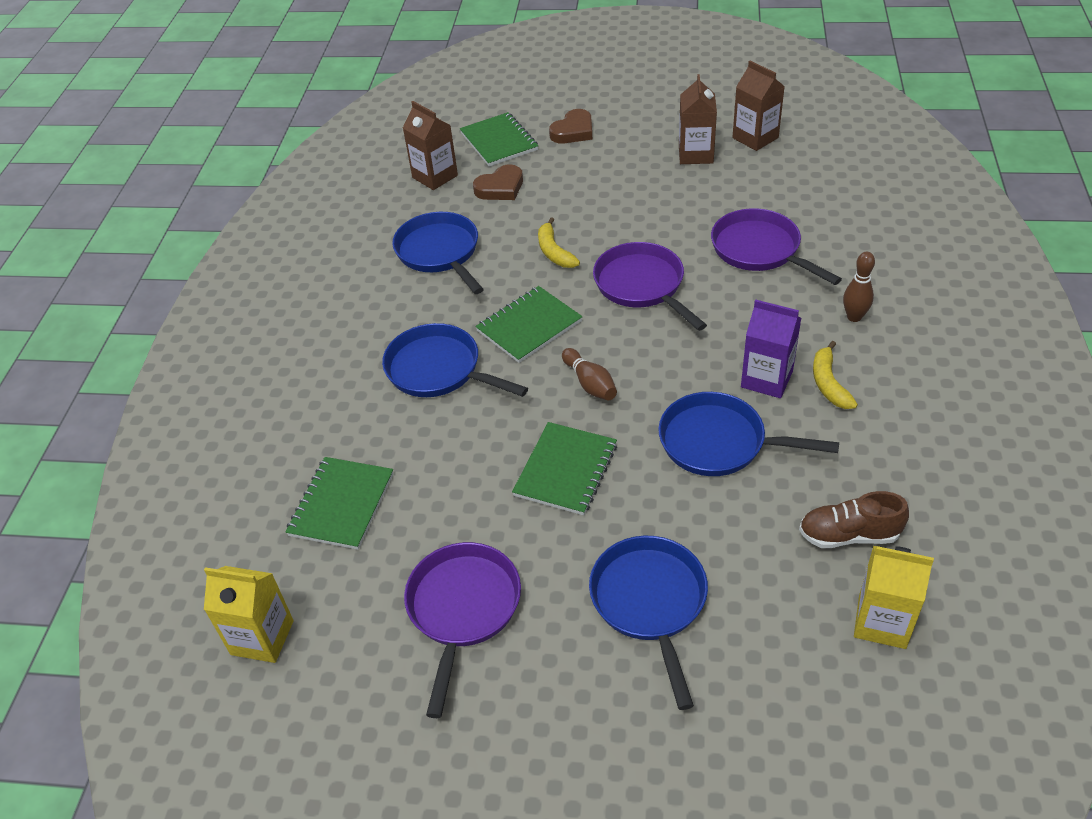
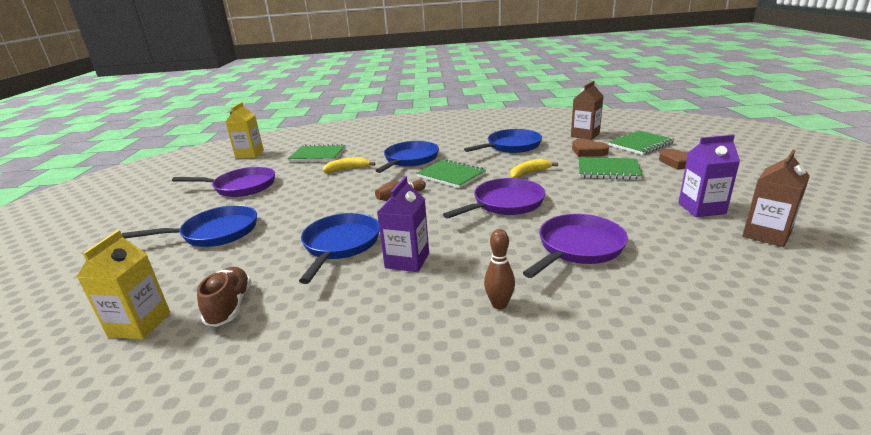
camera: 80 degrees right, 20 degrees down
green notebook [512,422,617,515] -> green notebook moved to [578,157,642,180]
brown carton [679,74,717,164] -> purple carton [678,134,740,217]
yellow banana [813,341,858,409] -> yellow banana moved to [322,157,376,173]

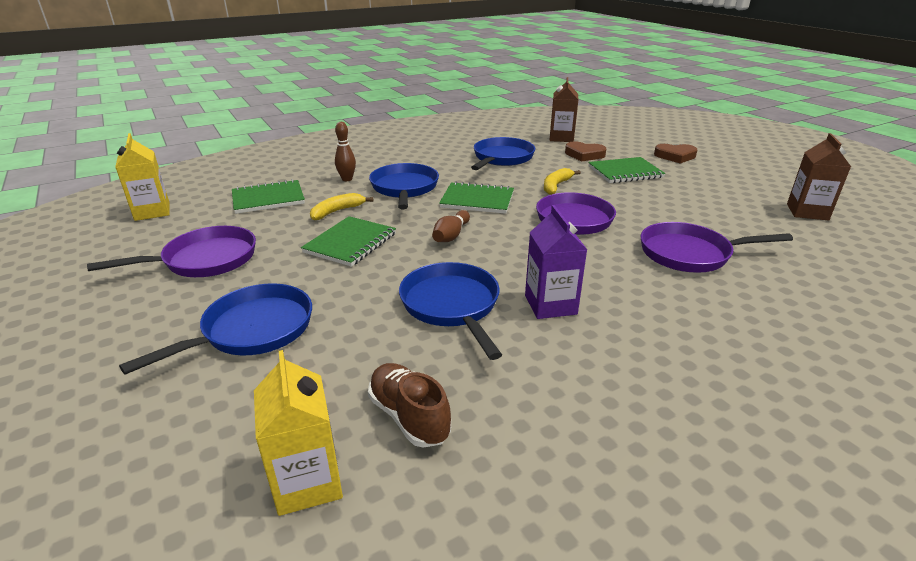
camera: 30 degrees left, 5 degrees up
brown bowling pin [484,229,515,309] -> brown bowling pin moved to [335,122,356,181]
purple pan [523,214,628,278] -> purple pan turned 105 degrees counterclockwise [641,222,793,273]
green notebook [608,131,675,155] -> green notebook moved to [301,216,396,267]
purple carton [678,134,740,217] -> none

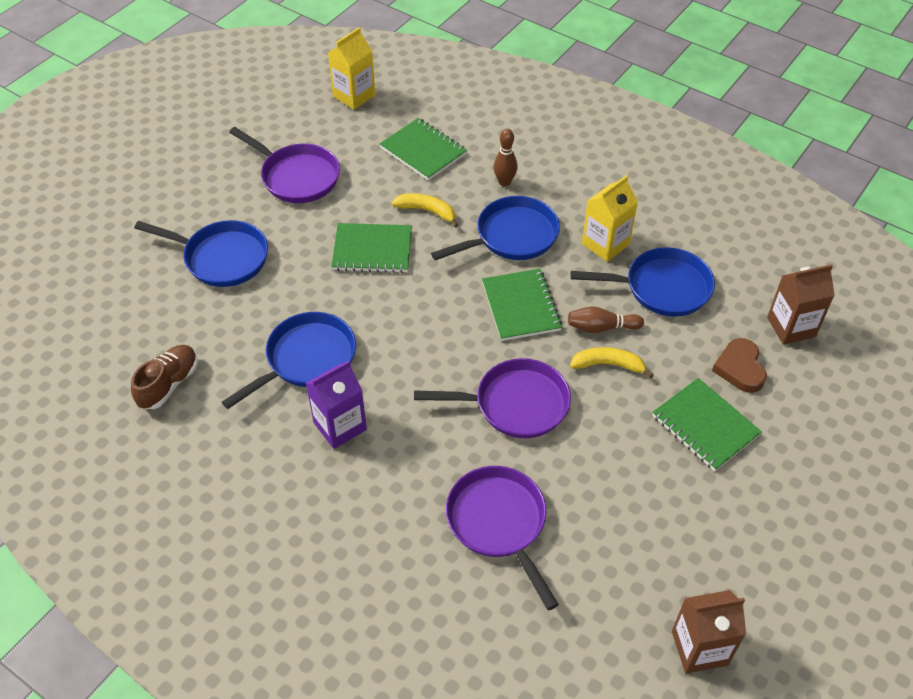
camera: 65 degrees right, 20 degrees up
yellow carton [254,350,343,516] -> yellow carton moved to [582,175,638,262]
brown bowling pin [432,210,470,242] -> brown bowling pin moved to [568,306,644,333]
brown heart [654,144,697,164] -> none

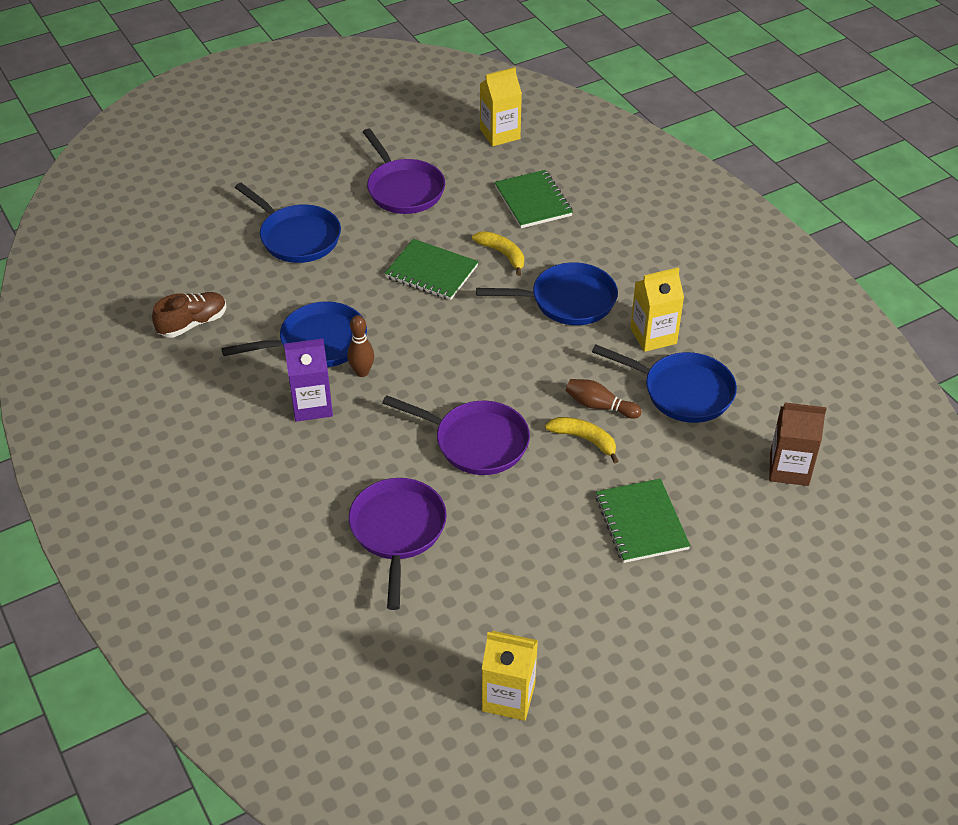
camera: 25 degrees right, 5 degrees down
green notebook [482,269,562,341] -> none
brown bowling pin [493,129,518,186] -> brown bowling pin moved to [347,315,374,377]
brown carton [672,590,746,674] -> yellow carton [482,631,538,721]
brown heart [712,338,767,393] -> none

